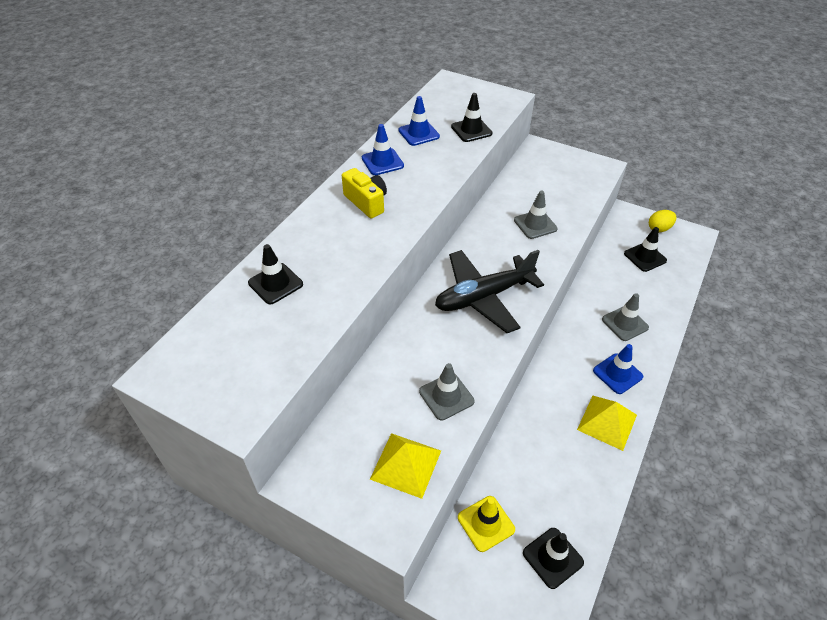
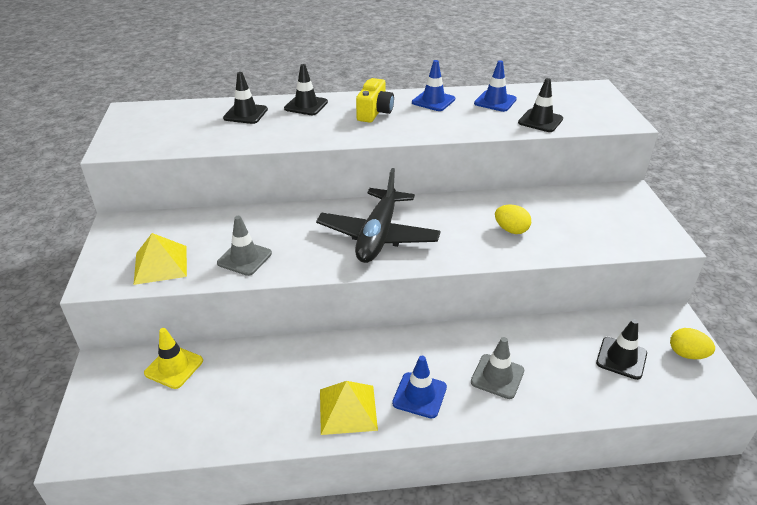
camera: 55 degrees right, 10 degrees down
black plane [435,250,544,333] -> black plane turned 105 degrees counterclockwise [316,168,441,263]
grey traffic cone [514,191,558,239] -> yellow egg [495,205,531,234]
black traffic cone [523,528,584,589] -> black traffic cone moved to [284,64,328,115]

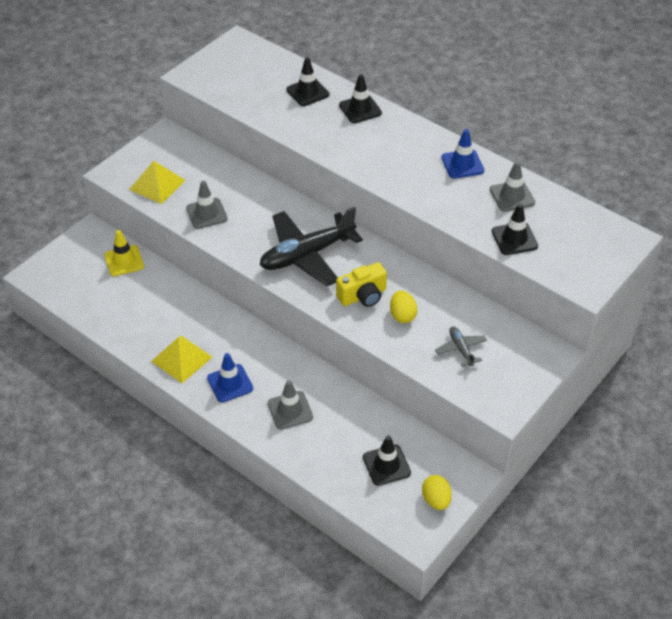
camera: 45 degrees right, 10 degrees up
yellow camera [356,78,394,123] -> yellow camera moved to [336,262,387,307]
blue traffic cone [474,60,517,112] -> grey traffic cone [490,161,535,212]
none -> grey plane [435,326,487,367]

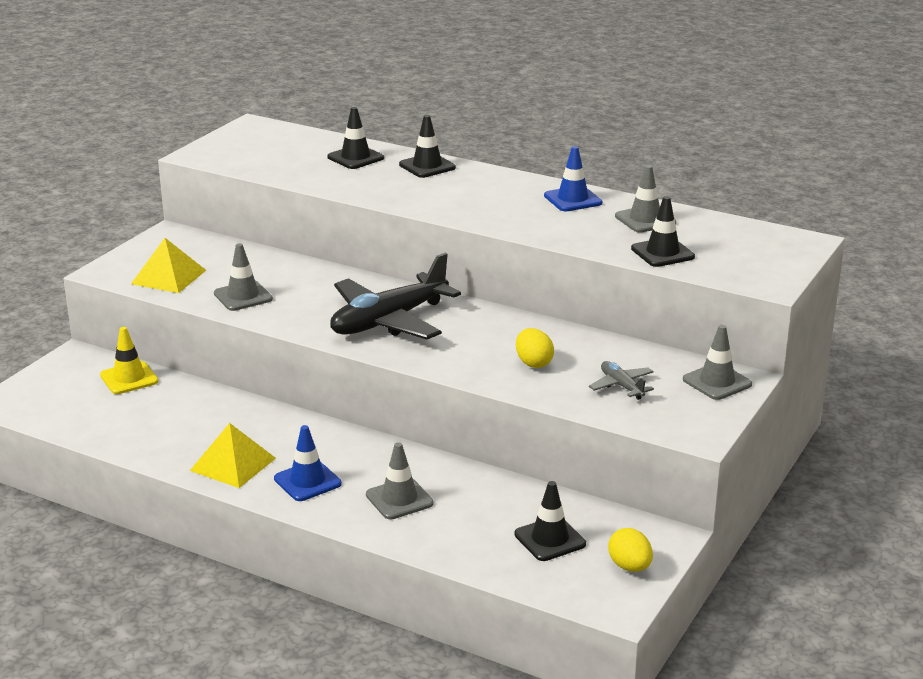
camera: 10 degrees left, 20 degrees down
yellow camera [336,262,387,307] -> none
none -> grey traffic cone [683,325,752,400]

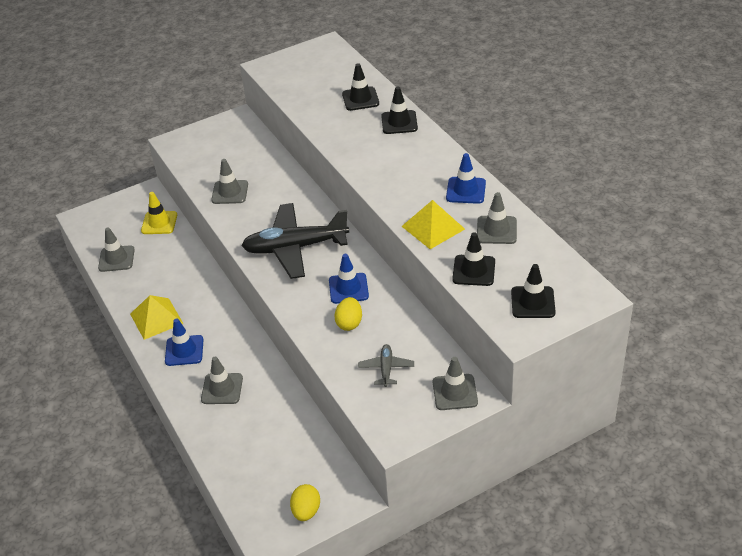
camera: 35 degrees right, 15 degrees up
yellow pyramid [131,238,206,293] -> yellow pyramid moved to [402,200,465,249]
black traffic cone [514,481,586,561] -> black traffic cone moved to [511,264,556,318]
none -> grey traffic cone [98,227,135,272]
none -> blue traffic cone [329,254,369,304]

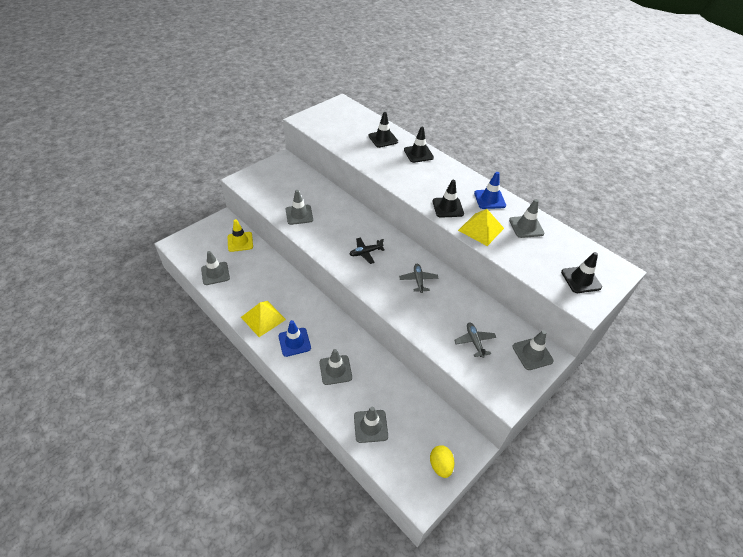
camera: 20 degrees left, 5 degrees up
black plane [241,203,349,279] -> black plane [350,237,385,264], size x0.45
blue traffic cone [329,254,369,304] -> grey plane [399,264,439,293]
yellow egg [334,297,362,331] -> none
black traffic cone [452,232,495,286] -> black traffic cone moved to [433,180,464,218]
none -> grey traffic cone [354,407,388,443]

